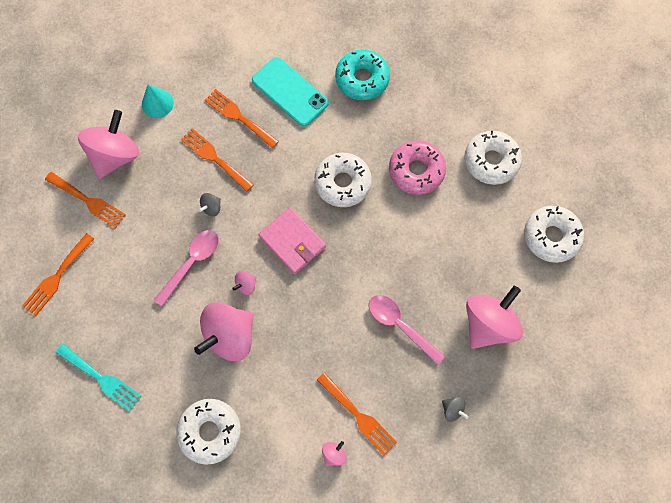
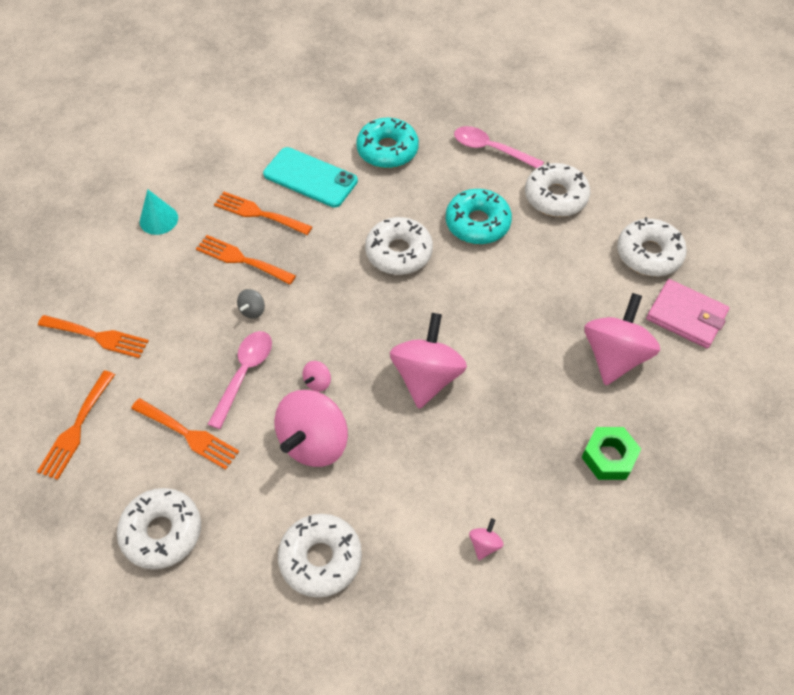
camera: 15 degrees left, 15 degrees down
turquoise fork [56,344,141,411] -> white donut [117,488,201,569]
pink spinning top [78,110,139,179] -> pink spinning top moved to [390,313,467,409]
pink wallet [259,208,326,274] -> pink wallet moved to [646,279,729,349]
orange fork [317,372,397,456] -> orange fork moved to [131,398,239,470]
pink spoon [369,295,445,365] -> pink spoon moved to [454,126,544,168]
pink donut [389,140,446,195] -> turquoise donut [446,189,512,244]
grey spinning top [442,397,469,422] -> green nut [581,427,641,480]

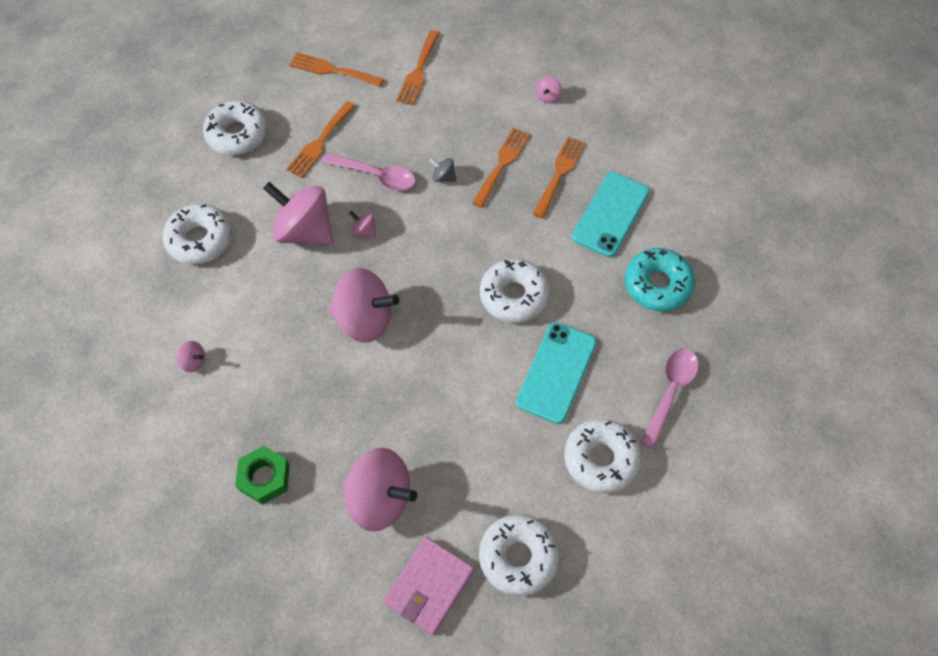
camera: 90 degrees right, 5 degrees up
turquoise cone [140,189,178,235] -> pink spinning top [536,76,562,103]
turquoise donut [446,189,512,244] -> turquoise phone [516,322,597,424]

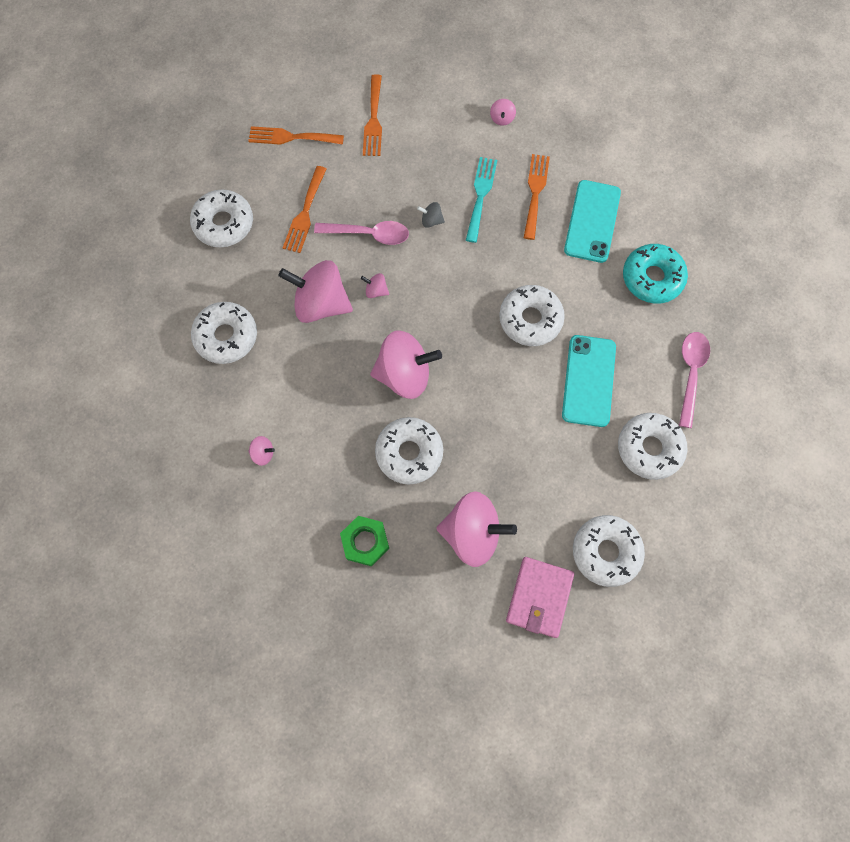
camera: 15 degrees left, 10 degrees up
orange fork [472,127,530,208] -> turquoise fork [466,157,497,243]
none -> white donut [375,417,443,485]

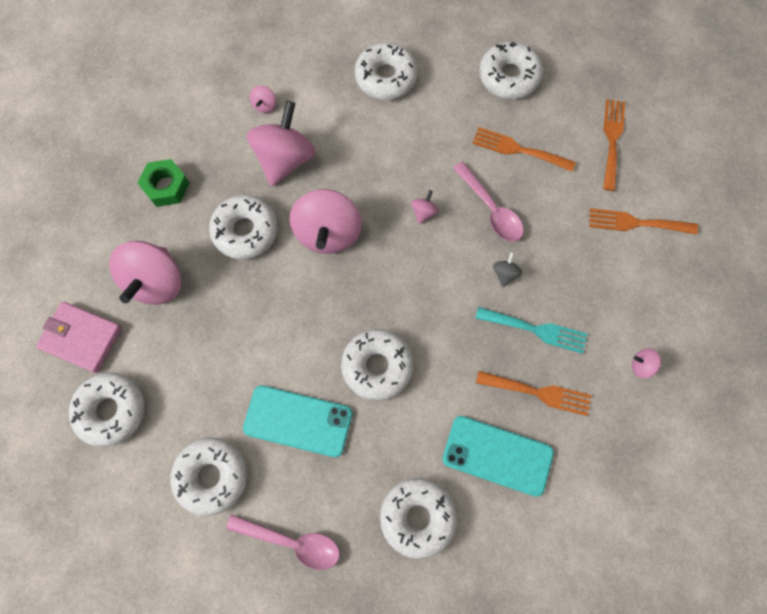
camera: 95 degrees right, 0 degrees up
pink spinning top [278,260,353,323] -> pink spinning top moved to [247,101,315,187]
pink spoon [314,221,409,245] -> pink spoon turned 45 degrees counterclockwise [453,162,523,241]
turquoise donut [623,244,688,304] -> white donut [380,478,457,559]

